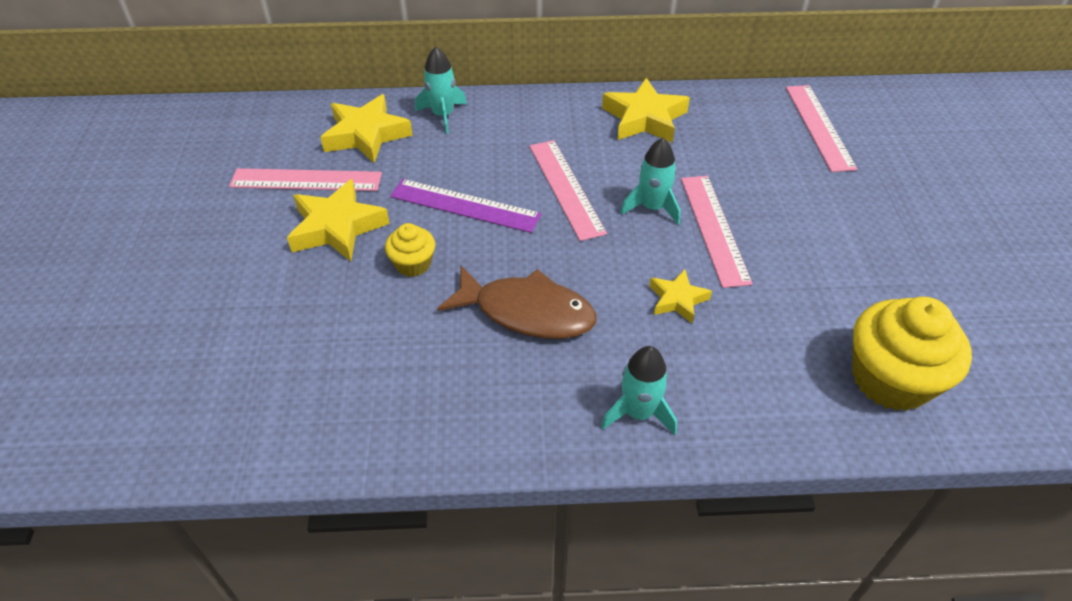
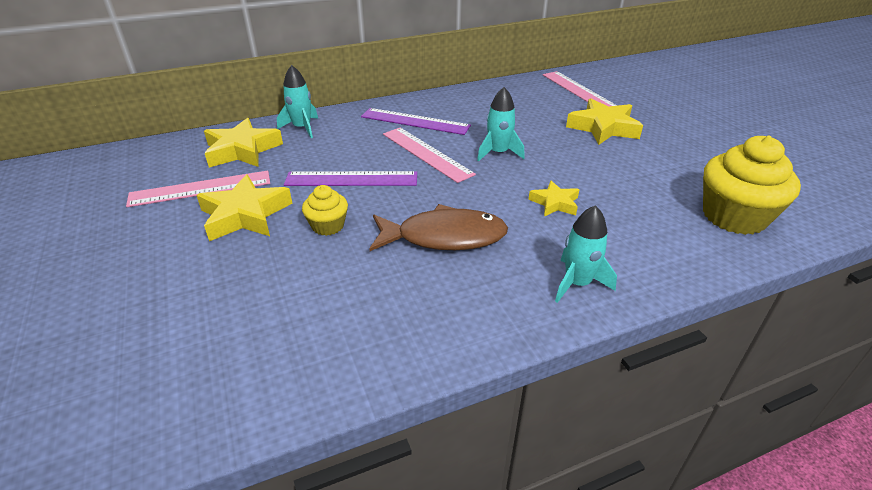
camera: 20 degrees left, 10 degrees down
yellow star [602,78,690,143] -> yellow star moved to [566,98,643,145]
pink ruler [681,176,753,288] -> none
none -> purple ruler [361,108,471,135]

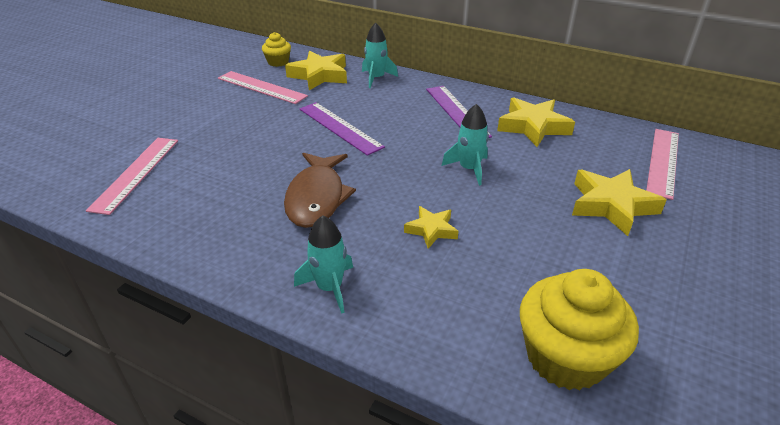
camera: 50 degrees right, 0 degrees up
yellow star [196,174,292,241] -> yellow star moved to [497,97,575,147]
yellow cupcake [302,185,348,236] -> yellow cupcake moved to [262,32,291,67]
brown fish [369,204,508,251] -> brown fish turned 45 degrees clockwise [284,152,356,228]
pink ruler [383,128,476,183] -> pink ruler moved to [86,138,178,215]

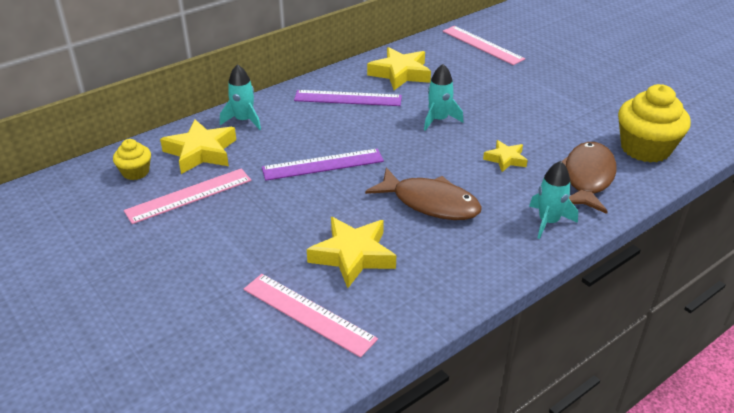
camera: 65 degrees left, 0 degrees up
yellow star [572,169,666,236] -> yellow star moved to [307,217,396,288]
none -> brown fish [561,142,617,214]

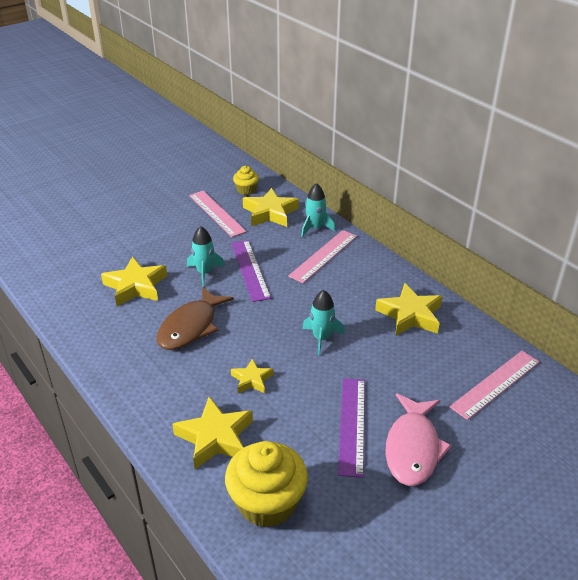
camera: 90 degrees right, 0 degrees up
pink ruler [244,274,378,358] -> pink ruler moved to [288,230,357,283]
purple ruler [294,90,402,106] -> purple ruler moved to [338,378,365,478]
turquoise rocket [529,161,578,239] -> turquoise rocket moved to [187,226,225,287]
brown fish [561,142,617,214] -> yellow star [172,397,253,469]
none -> pink fish [385,393,452,486]

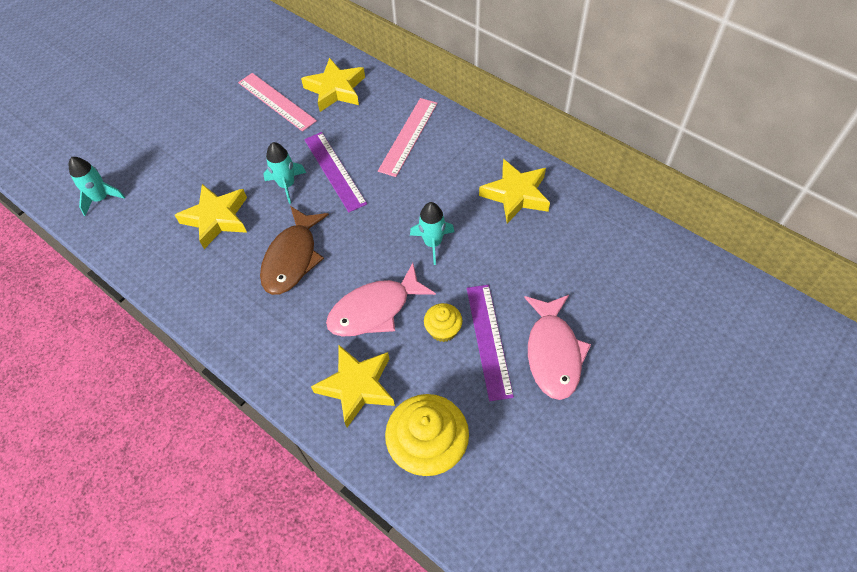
camera: 10 degrees left, 20 degrees up
yellow star [231,358,274,393] -> pink fish [326,263,436,337]
yellow cupcake [233,166,259,195] -> yellow cupcake moved to [424,303,463,342]
turquoise rocket [301,183,335,237] -> turquoise rocket moved to [69,157,125,216]
pink ruler [450,351,540,420] -> none

